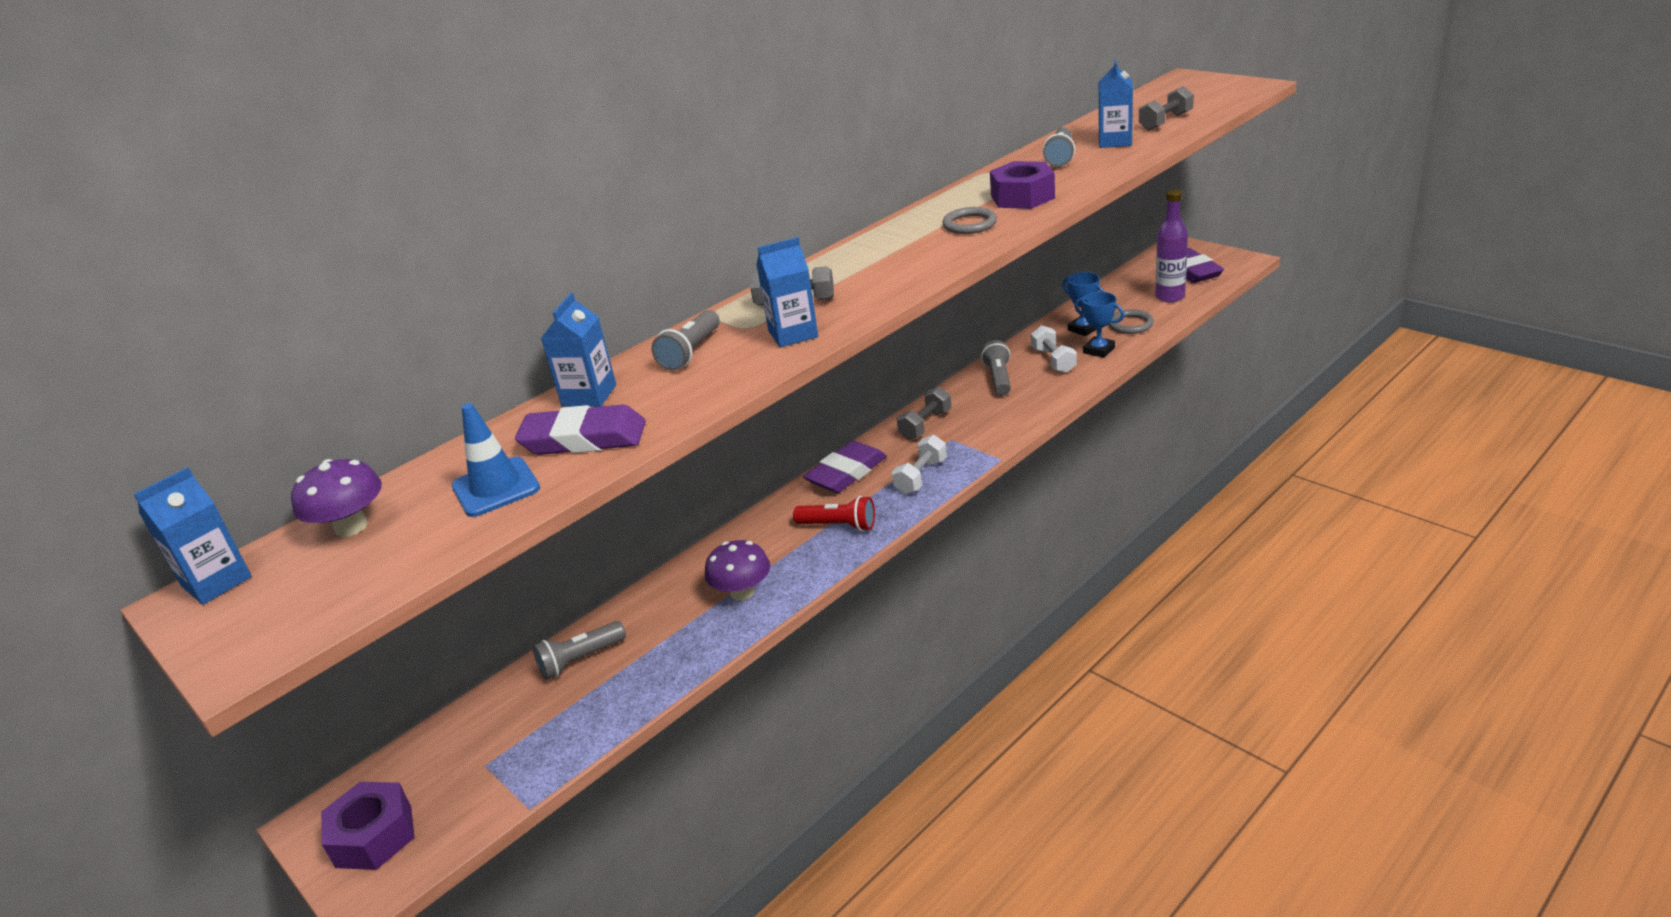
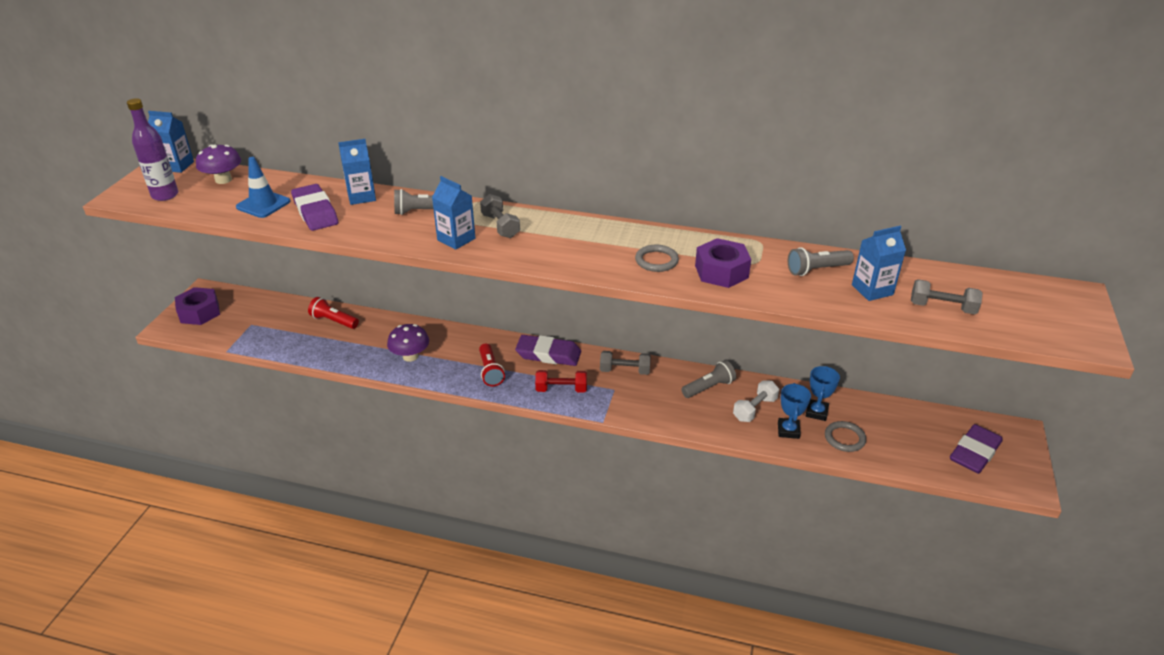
camera: 55 degrees right, 5 degrees up
grey flashlight [533,621,626,680] -> red flashlight [308,297,359,329]
white dumbbell [892,435,947,494] -> red dumbbell [535,370,587,393]
purple bottle [1155,190,1188,302] -> purple bottle moved to [127,98,178,201]

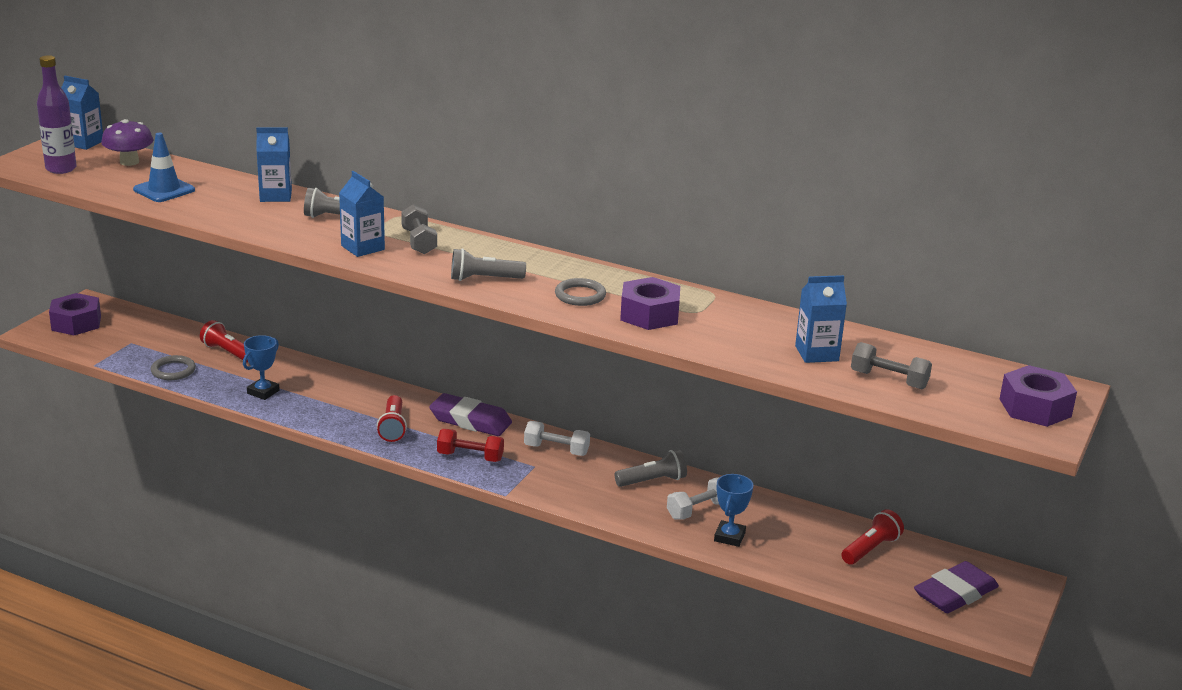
camera: 10 degrees right, 10 degrees down
purple eraser [291,184,338,231] -> none
purple mushroom [387,324,429,362] -> none
grey dumbbell [600,351,651,375] -> white dumbbell [524,421,590,456]
grey flashlight [788,247,854,276] -> grey flashlight moved to [451,248,526,281]
blue trophy [806,366,840,421] -> blue trophy moved to [243,335,280,400]
grey ring [825,421,866,452] -> grey ring moved to [151,355,196,380]
none -> red flashlight [841,509,904,565]
none -> purple nut [1000,365,1077,427]

